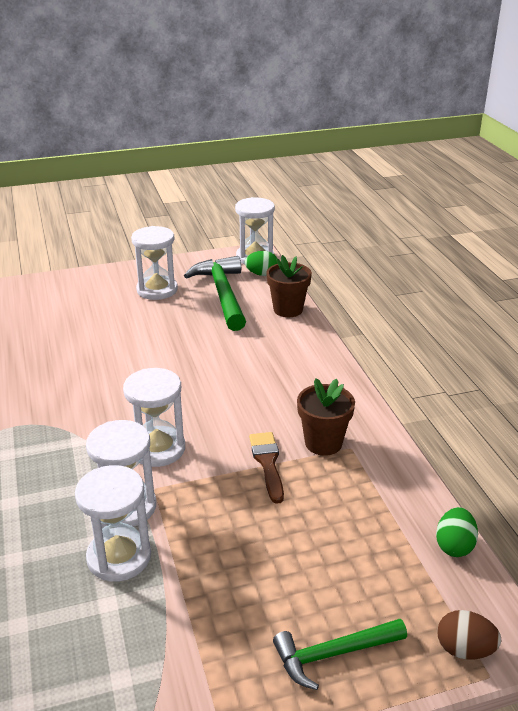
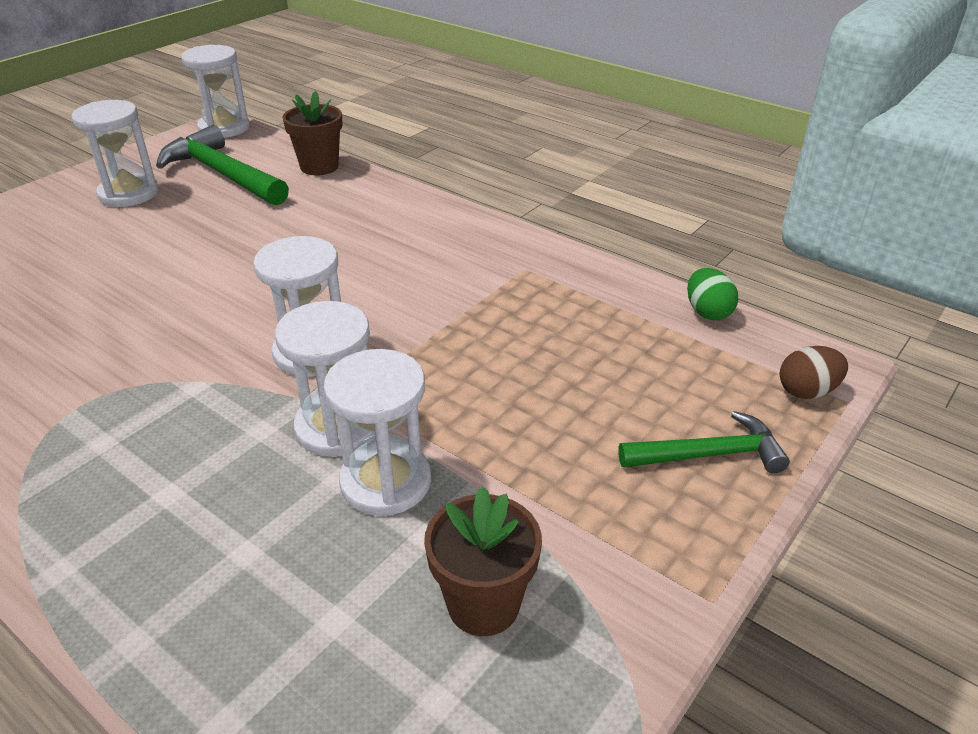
camera: 35 degrees left, 5 degrees up
green egg [245,251,278,276] -> none
brown brush [249,432,284,504] -> none
green hammer [273,619,407,690] -> green hammer turned 135 degrees counterclockwise [618,411,790,473]
brown flower pot [297,378,355,456] -> brown flower pot moved to [424,486,542,636]

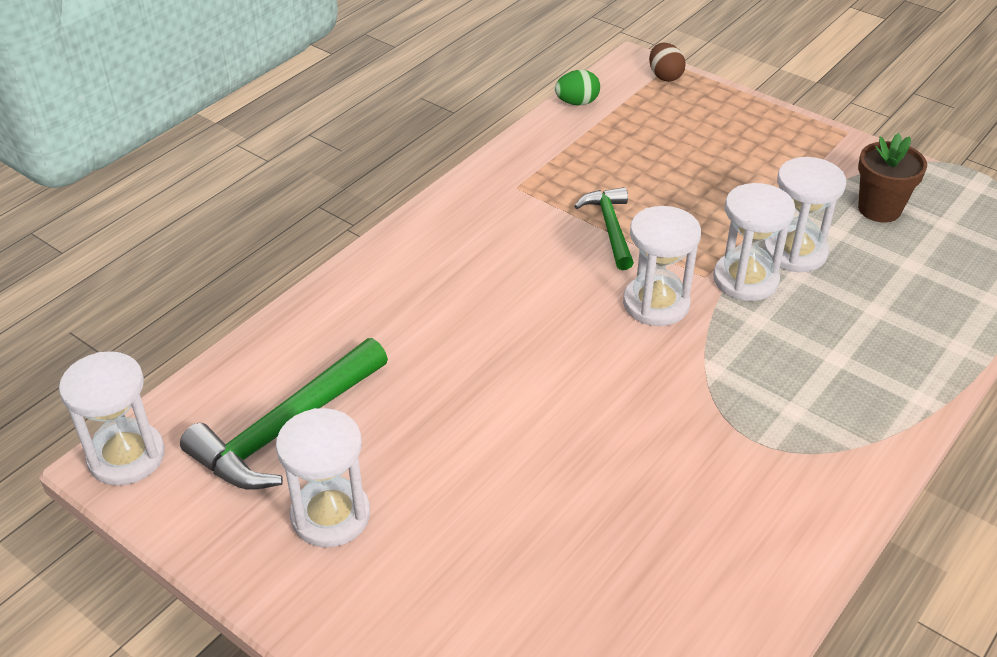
camera: 90 degrees left, 5 degrees up
brown flower pot [283,91,342,175] -> none
green hammer [618,411,790,473] -> green hammer moved to [574,187,634,270]

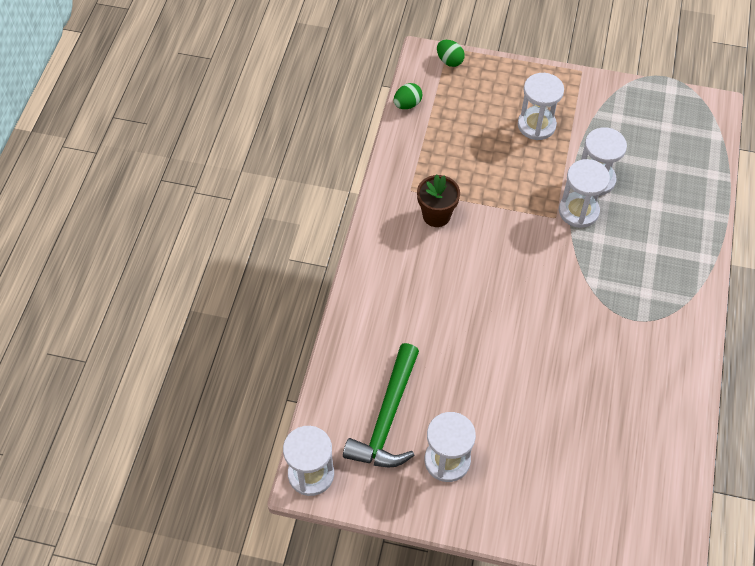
camera: 25 degrees left, 15 degrees up
green hammer [574,187,634,270] -> none
white hourglass [623,206,701,326] -> white hourglass moved to [518,73,564,140]
brown egg [649,43,686,82] -> green egg [437,40,465,67]
brown flower pot [858,133,927,222] -> brown flower pot moved to [417,174,460,227]

